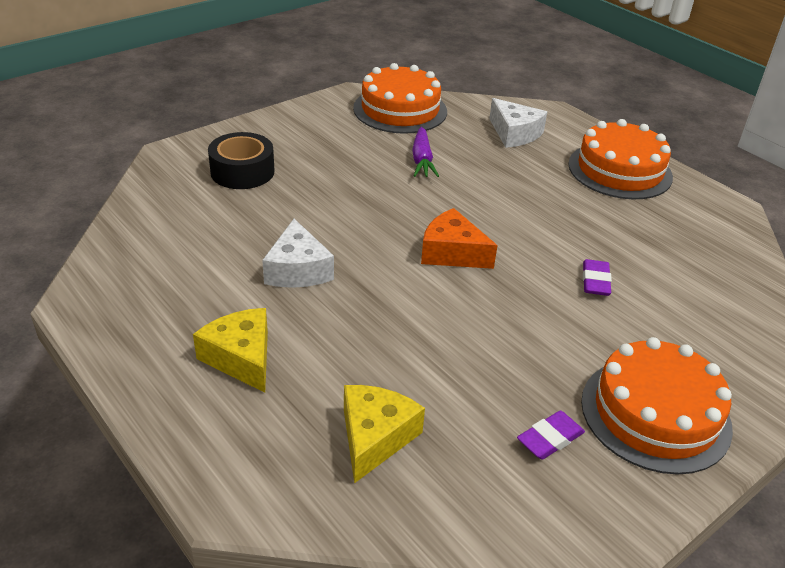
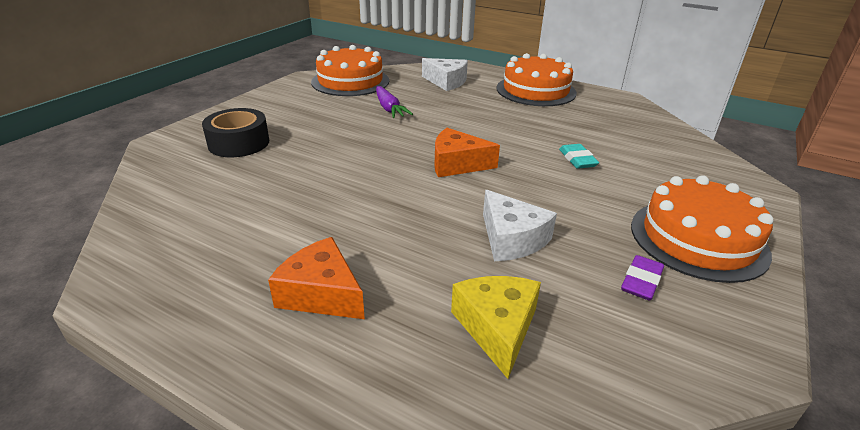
camera: 20 degrees left, 5 degrees down
yellow cheese [193,308,268,393] -> orange cheese [268,237,365,319]
white cheese [262,219,334,288] -> white cheese moved to [483,190,557,261]
purple eraser [583,259,612,296] -> turquoise eraser [559,144,599,169]

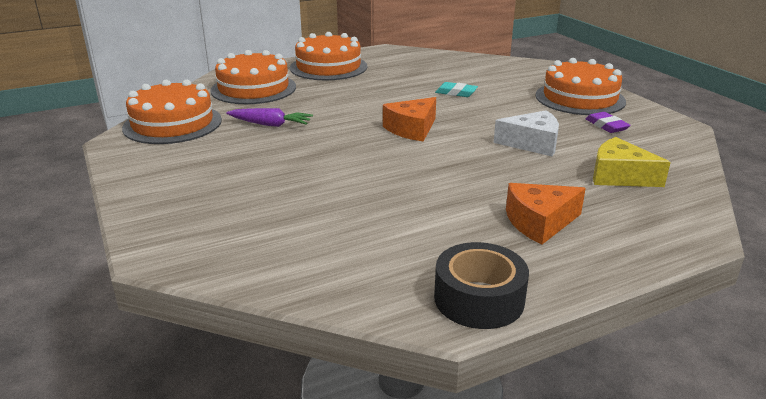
camera: 55 degrees left, 5 degrees down
black tape [202,108,269,157] -> black tape moved to [434,242,529,329]
white cheese [422,58,468,91] -> orange cake [210,50,296,104]

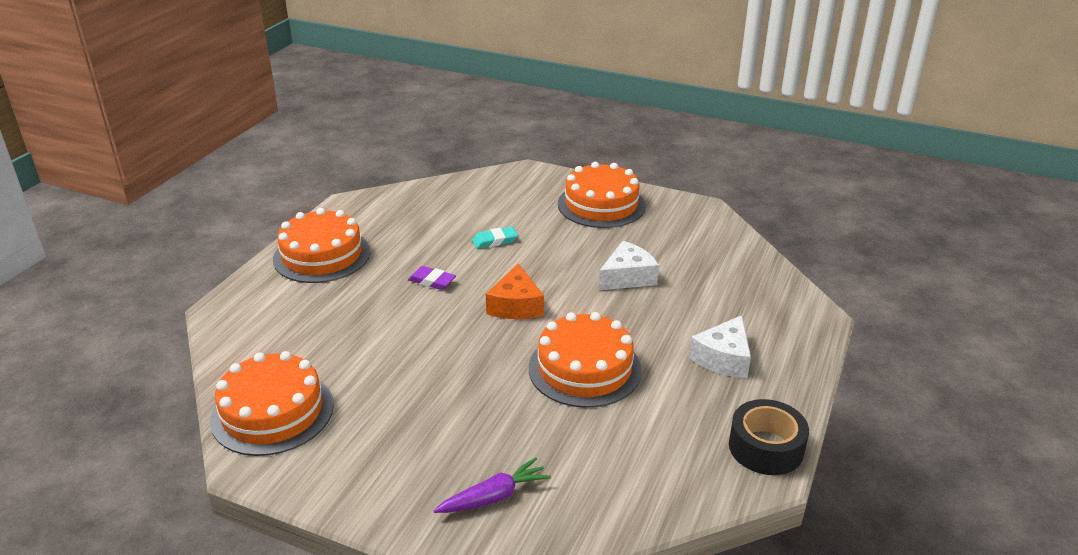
camera: 40 degrees left, 5 degrees up
orange cake [210,50,296,104] -> orange cake moved to [529,312,642,408]
purple carrot [226,108,313,127] -> purple carrot moved to [434,457,551,513]
orange cheese [506,183,586,244] -> white cheese [689,315,751,378]
purple eraser [586,112,631,133] -> purple eraser moved to [408,266,456,290]
yellow cheese [593,137,671,187] -> none

